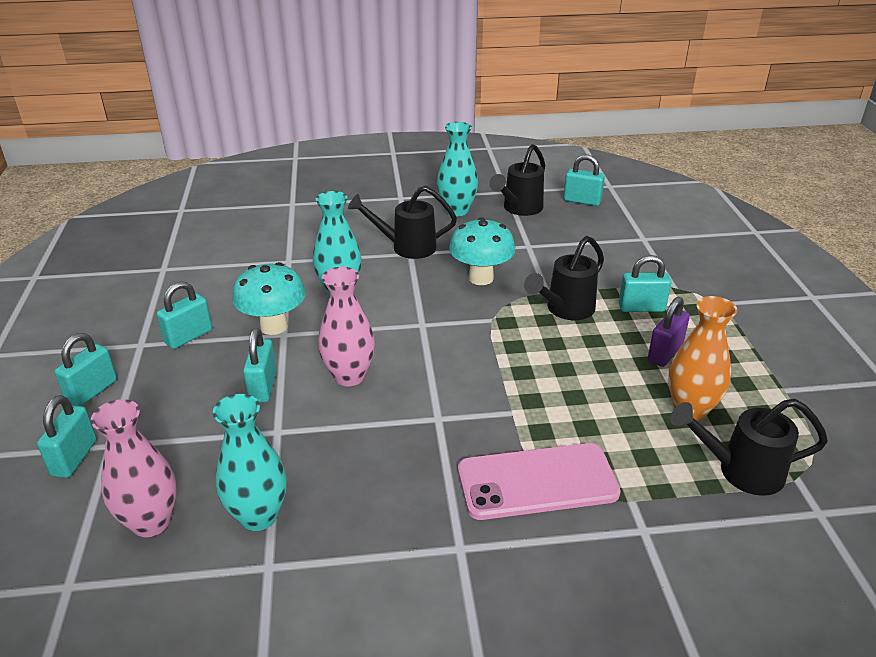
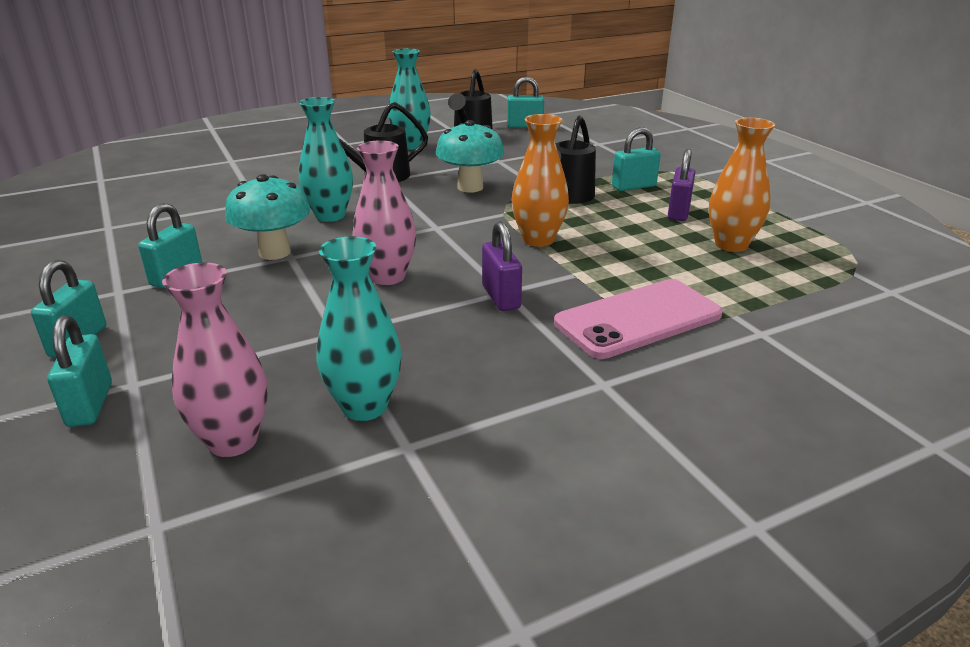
camera: 20 degrees left, 5 degrees down
turquoise padlock [243,328,277,402] -> none
black watering can [670,399,828,496] -> none
none -> purple padlock [482,221,522,311]
none -> orange vase [512,114,569,247]

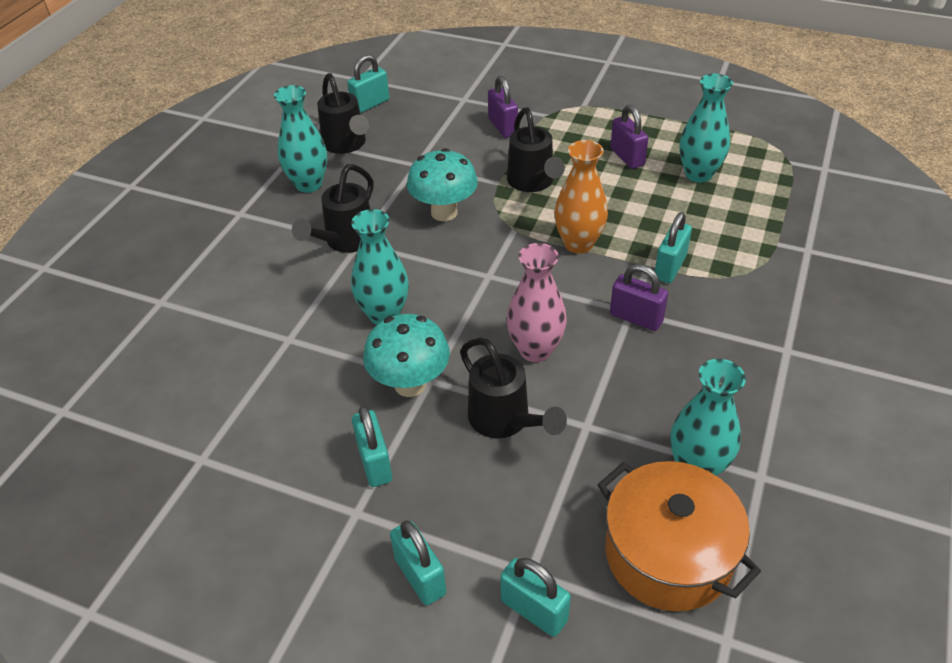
camera: 40 degrees left, 15 degrees up
pink vase [162,263,267,457] -> orange pot [597,461,761,612]
pink phone [554,279,723,359] -> none
turquoise padlock [612,127,661,191] -> turquoise padlock moved to [655,212,692,283]
orange vase [709,118,775,252] -> turquoise vase [679,74,733,183]
none -> black watering can [460,337,567,438]
none -> purple padlock [488,76,518,138]

